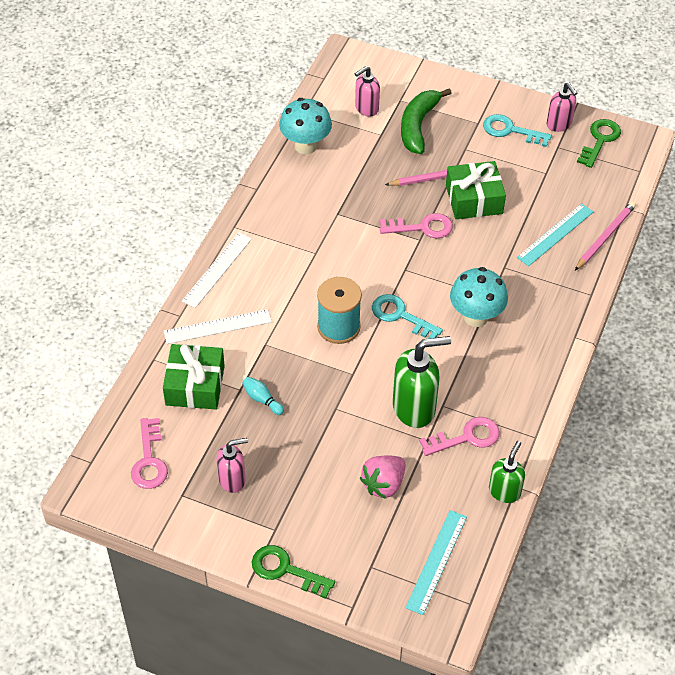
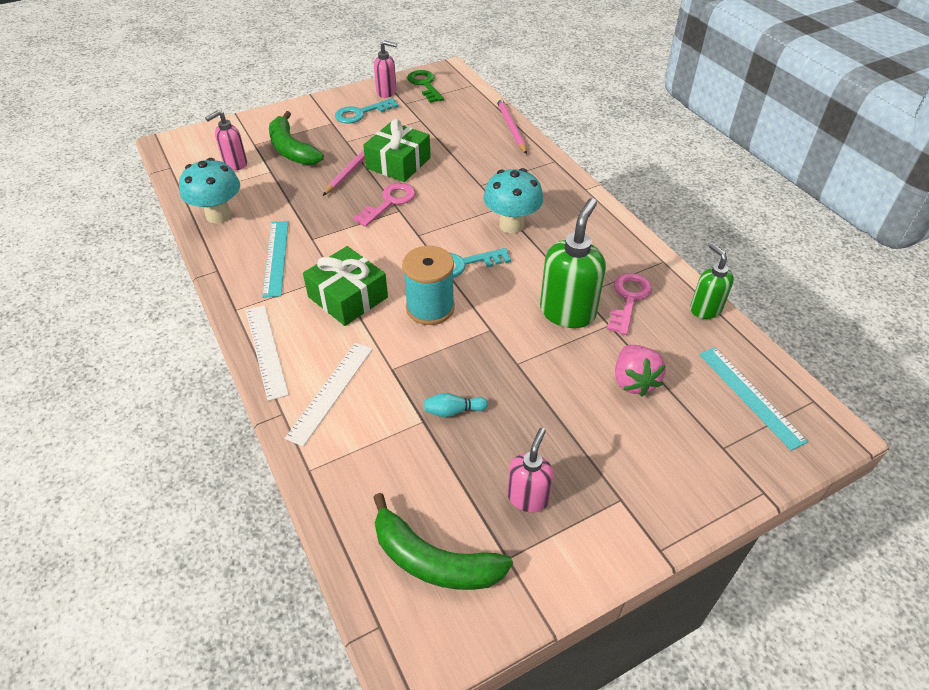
camera: 50 degrees left, 5 degrees down
pink key [131,418,168,489] -> green banana [373,493,513,590]
green gift [163,344,225,409] -> green gift moved to [303,246,388,326]
green key [252,545,335,599] -> none
pink soap dispenser [355,66,380,117] -> pink soap dispenser turned 45 degrees clockwise [205,110,247,170]
turquoise ruler [516,203,594,266] -> turquoise ruler moved to [262,221,289,298]

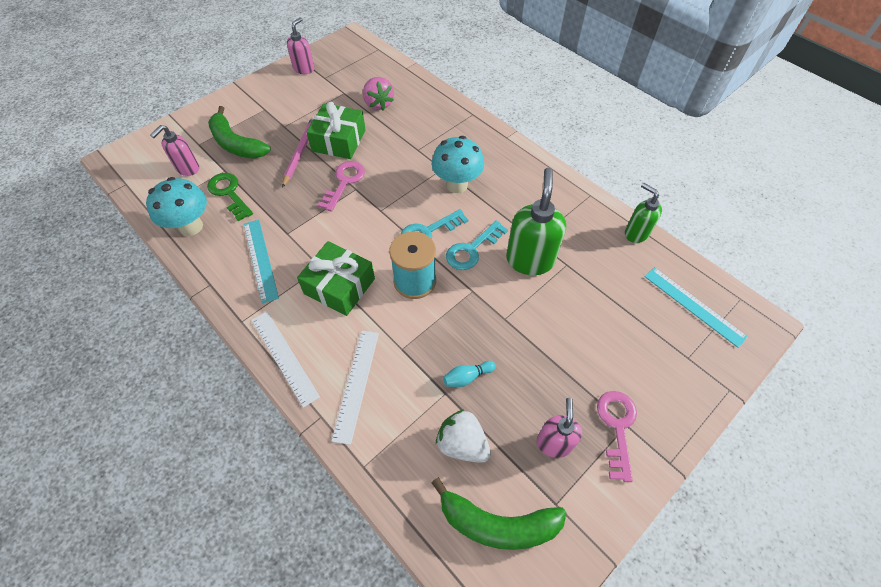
camera: 15 degrees left, 10 degrees up
turquoise key [335,98,399,124] -> turquoise key moved to [446,220,508,270]
pink soap dispenser [374,40,397,98] -> pink soap dispenser turned 60 degrees counterclockwise [287,17,314,74]
green key [407,70,444,103] -> green key moved to [207,173,253,221]
pink pencil [497,97,527,154] -> none
pink key [607,273,652,335] -> pink key moved to [597,391,637,482]
pink strawberry [615,345,666,397] -> pink strawberry moved to [363,77,394,110]
none -> white strawberry [436,409,491,463]

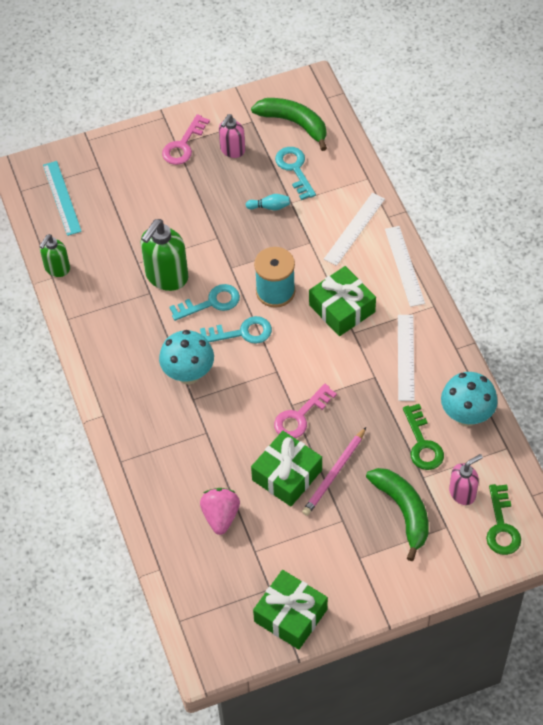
camera: 155 degrees left, 0 degrees up
turquoise ruler [244,220,279,304] -> white ruler [398,315,415,401]
pink soap dispenser [287,17,314,74] -> green gift [253,570,328,650]
white strawberry [436,409,491,463] -> turquoise key [275,147,316,200]
green soap dispenser [625,183,662,243] -> green soap dispenser turned 45 degrees clockwise [39,234,70,277]
none -> green key [486,484,521,555]

